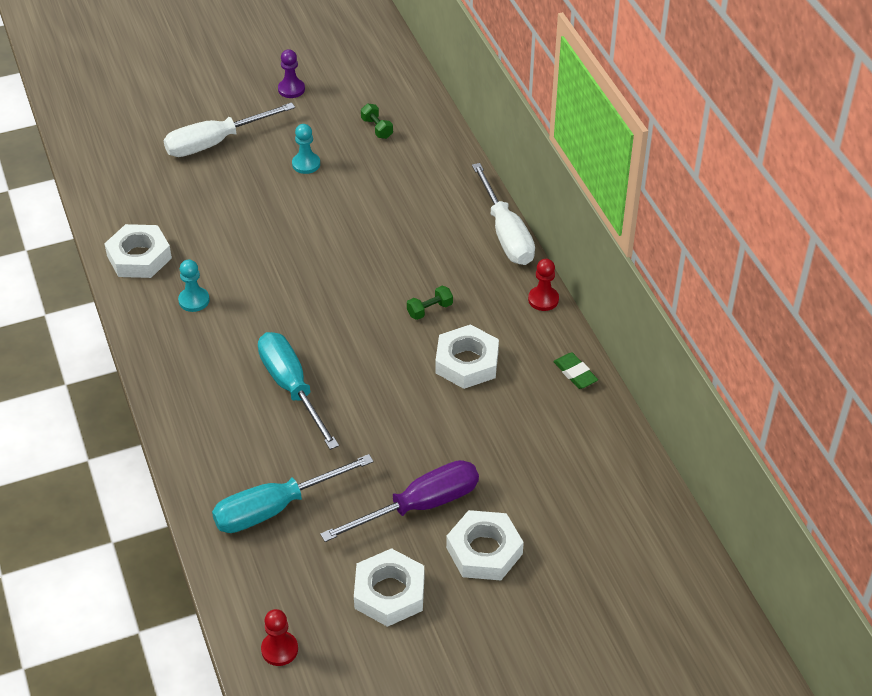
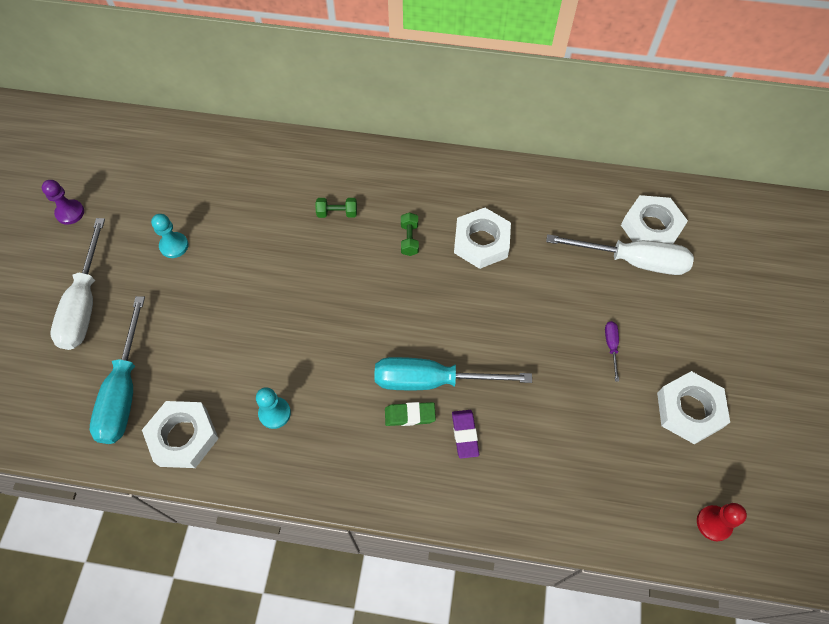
camera: 60 degrees left, 15 degrees up
turquoise screwdriver [212,454,374,533] -> turquoise screwdriver moved to [90,296,145,444]
purple screwdriver [320,460,479,542] -> purple screwdriver [605,321,619,382], size x0.42
green dumbbell [361,104,393,139] -> green dumbbell moved to [316,198,357,218]
white nut [446,510,524,580] -> white nut moved to [621,195,688,244]
white screwdriver [472,163,535,265] -> white screwdriver moved to [546,234,694,275]
red pawn [528,259,559,311] -> none
green eraser [553,352,598,389] -> green eraser moved to [385,402,436,426]
none -> purple eraser [452,410,479,458]

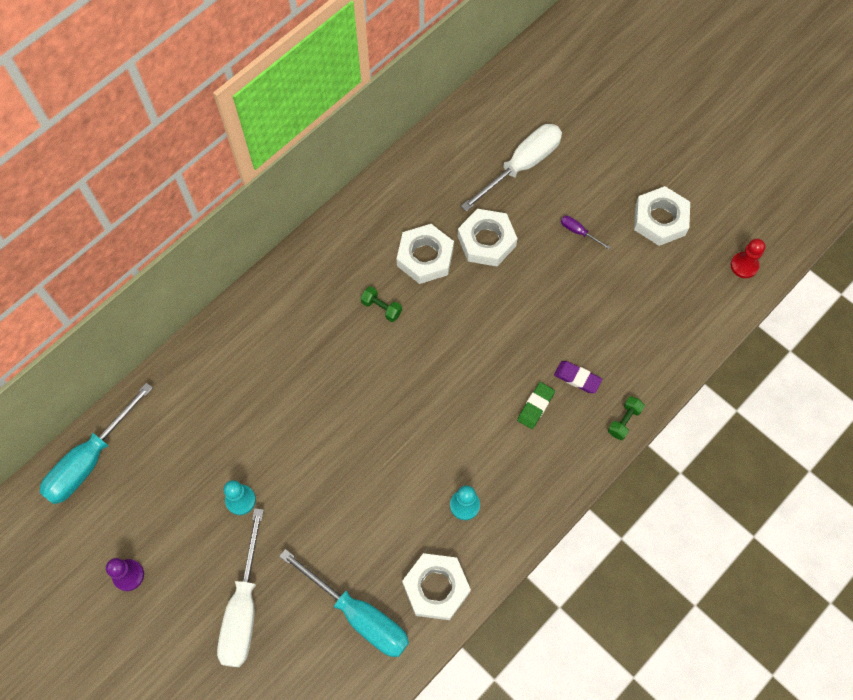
camera: 55 degrees left, 5 degrees up
white screwdriver [51,218,105,350] -> white screwdriver turned 60 degrees clockwise [217,508,264,667]
green dumbbell [316,198,357,218] -> green dumbbell moved to [608,396,645,440]
turquoise screwdriver [374,357,532,390] -> turquoise screwdriver moved to [40,383,153,504]
white nut [621,195,688,244] -> white nut moved to [458,209,518,266]

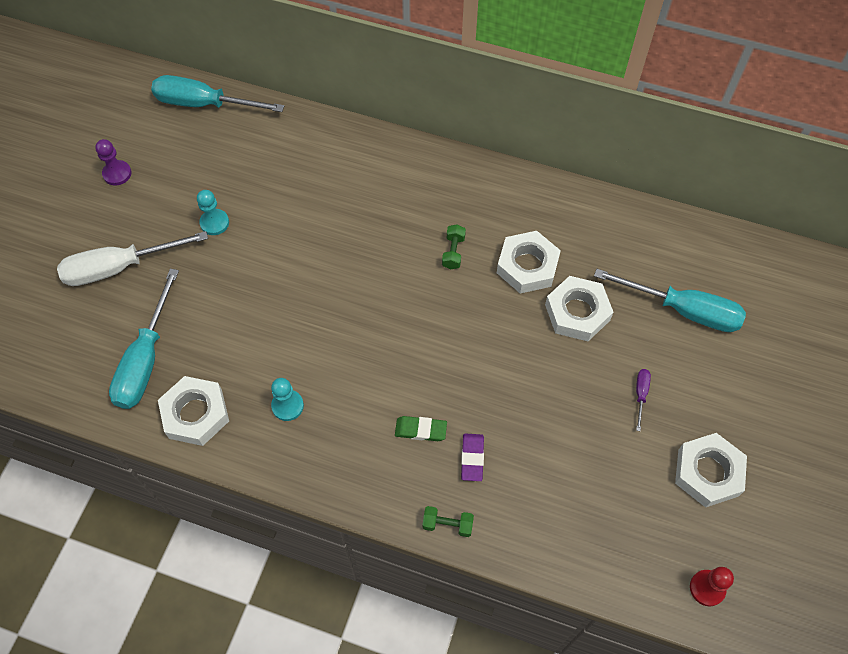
camera: 65 degrees right, 5 degrees down
white screwdriver [461,124,562,212] -> turquoise screwdriver [594,269,746,332]

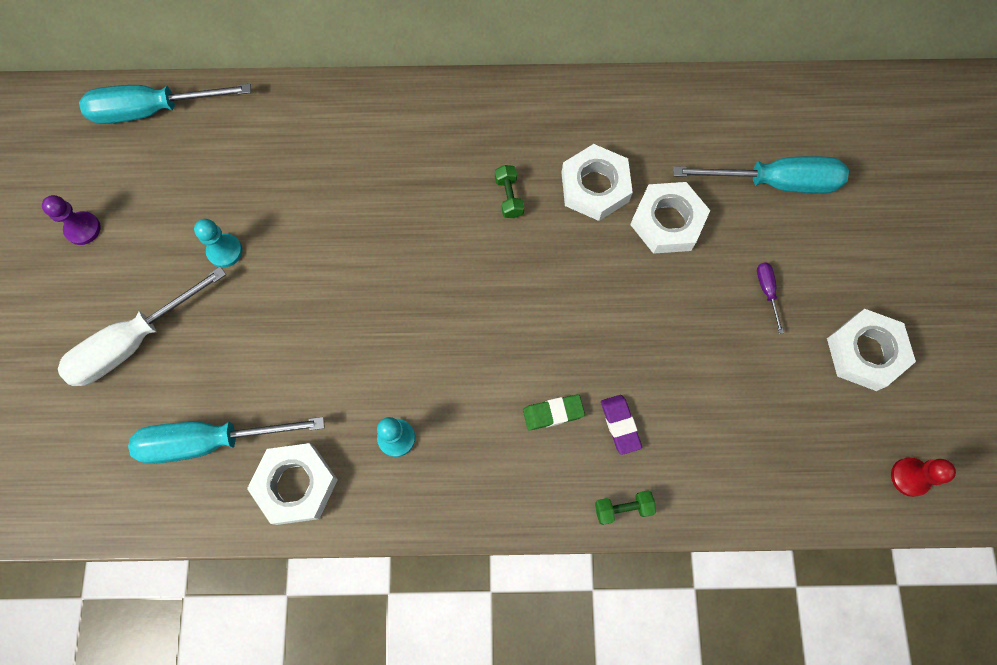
camera: 20 degrees left, 10 degrees up
turquoise screwdriver [109,269,179,409] -> turquoise screwdriver turned 90 degrees clockwise [128,417,325,464]

